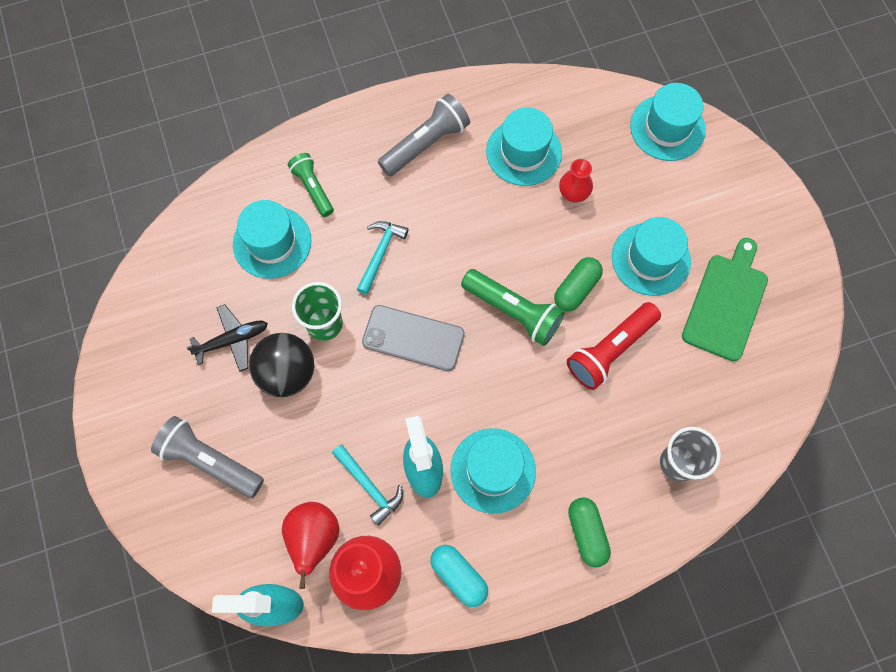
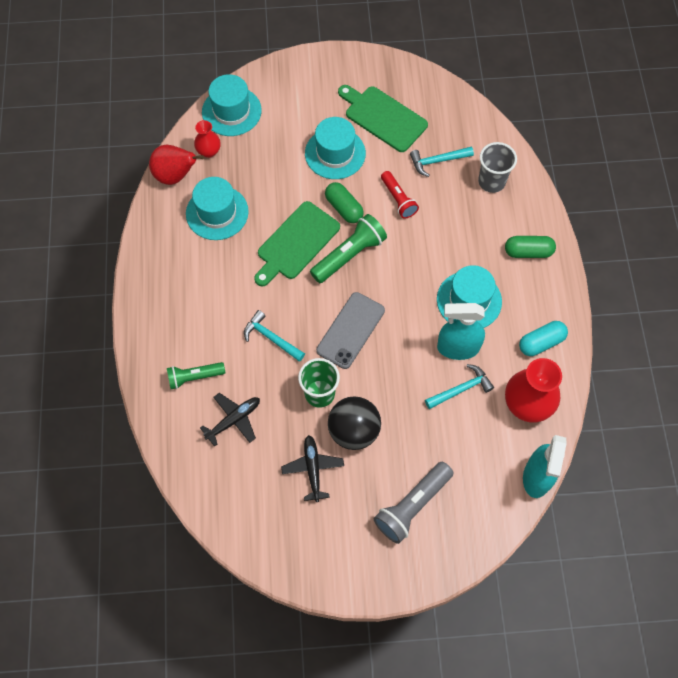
camera: 75 degrees left, 5 degrees down
turquoise hat [233,200,311,279] -> black plane [200,393,260,447]
red pear [282,502,339,589] -> red pear moved to [149,144,204,185]
grey flashlight [378,94,470,176] -> none
red vase [559,159,593,203] -> red vase moved to [194,120,221,158]
red flashlight [567,302,661,390] -> red flashlight [381,171,419,219], size x0.65
none -> green cutting board [254,201,340,286]
none -> turquoise hammer [410,146,474,177]

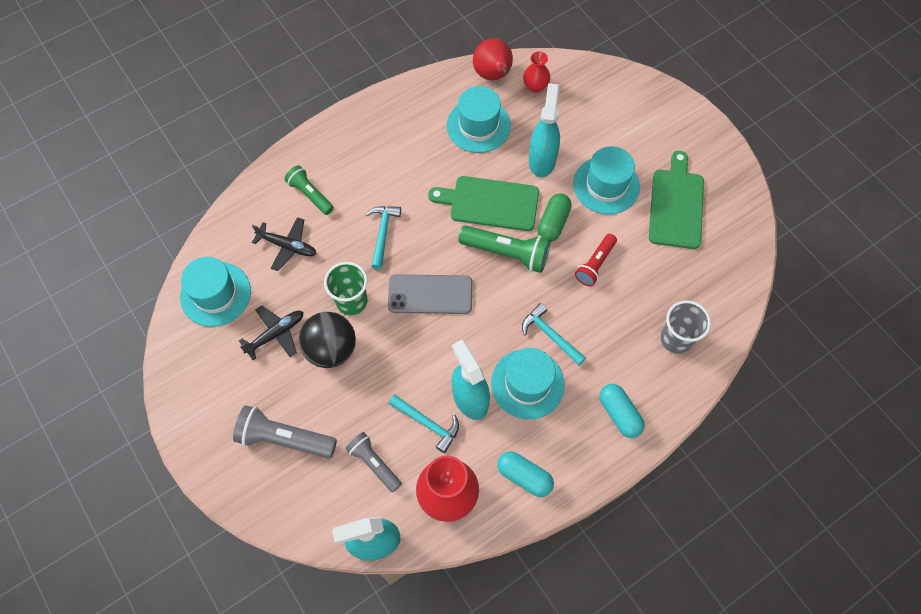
camera: 60 degrees right, 0 degrees up
turquoise hat [202,74,262,136] -> turquoise hat moved to [180,257,251,327]
turquoise hammer [410,146,474,177] -> turquoise hammer moved to [522,303,586,366]
green capsule [505,236,556,258] -> turquoise capsule [599,384,645,438]
none -> grey flashlight [345,432,402,492]
none -> turquoise spray bottle [529,83,560,177]

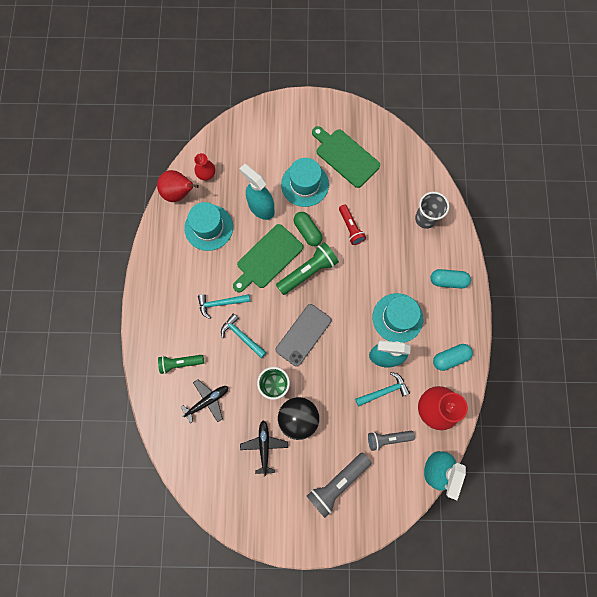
camera: 55 degrees left, 10 degrees up
turquoise hat [180,257,251,327] -> none
turquoise hammer [522,303,586,366] -> turquoise hammer moved to [198,294,250,319]

